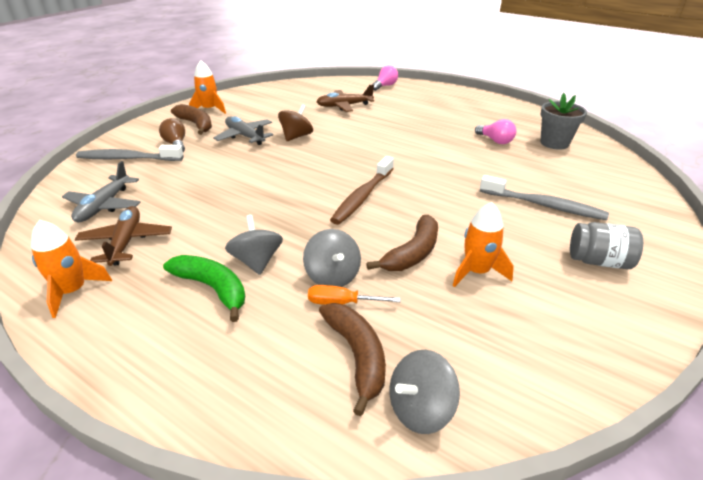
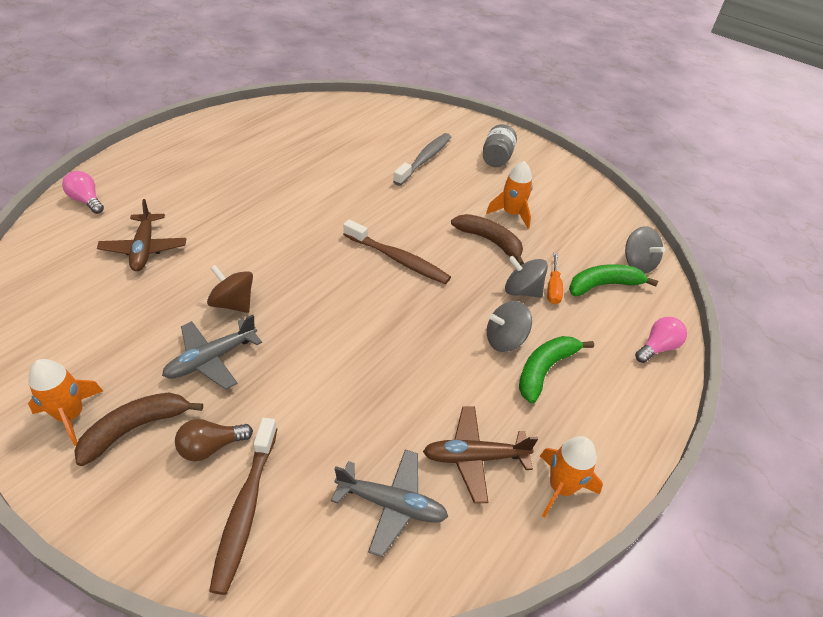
camera: 90 degrees left, 10 degrees up
grey toothbrush [76,145,184,161] -> brown toothbrush [209,418,277,595]
grey spinning top [303,229,361,287] -> grey spinning top turned 135 degrees counterclockwise [505,256,548,298]
brown banana [319,303,386,416] -> green banana [569,264,658,296]
pink light bulb [475,119,516,144] -> pink light bulb moved to [635,317,687,363]
grey flower pot [540,93,587,150] -> none

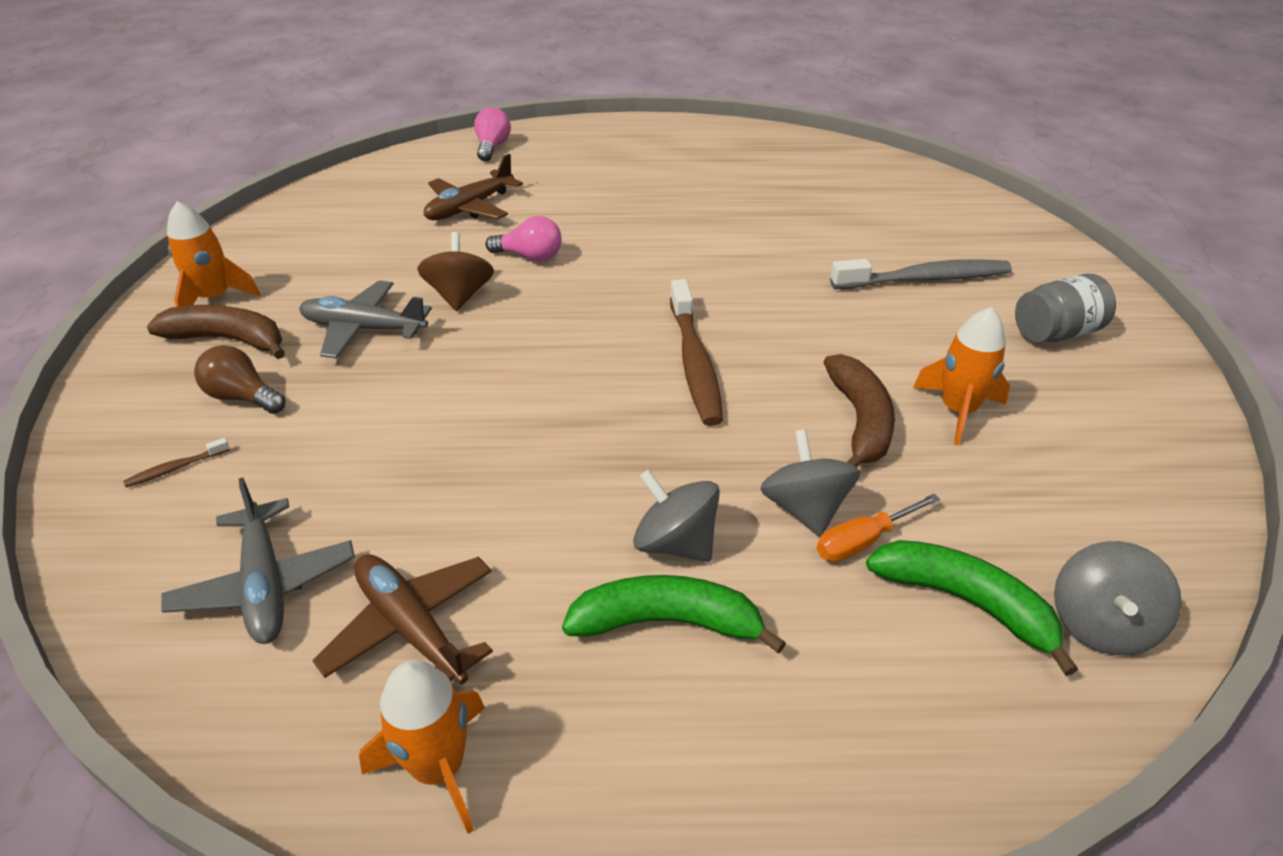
camera: 55 degrees right, 5 degrees down
brown toothbrush [209,418,277,595] -> brown toothbrush [123,438,230,487], size x0.42
pink light bulb [635,317,687,363] -> pink light bulb moved to [486,216,562,261]

